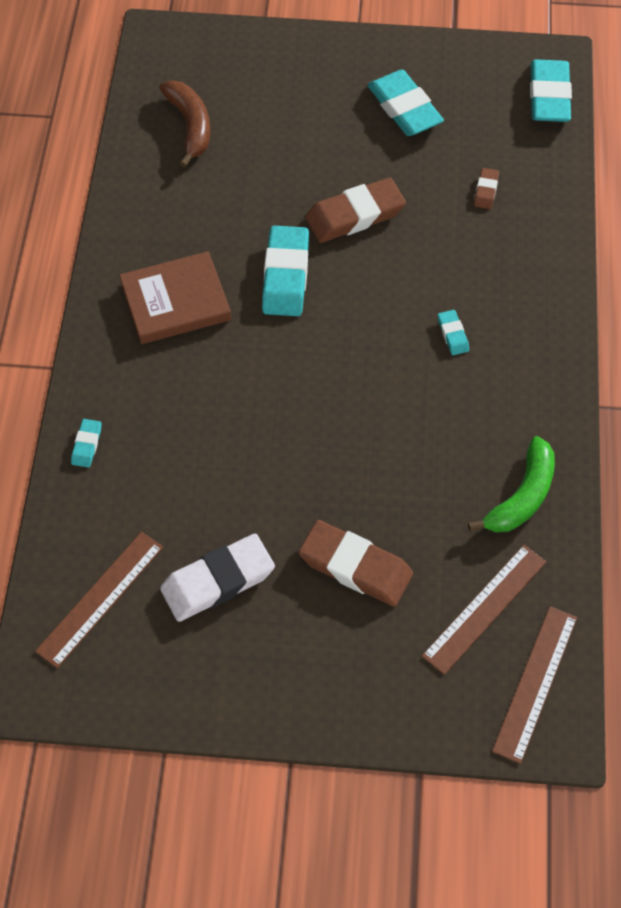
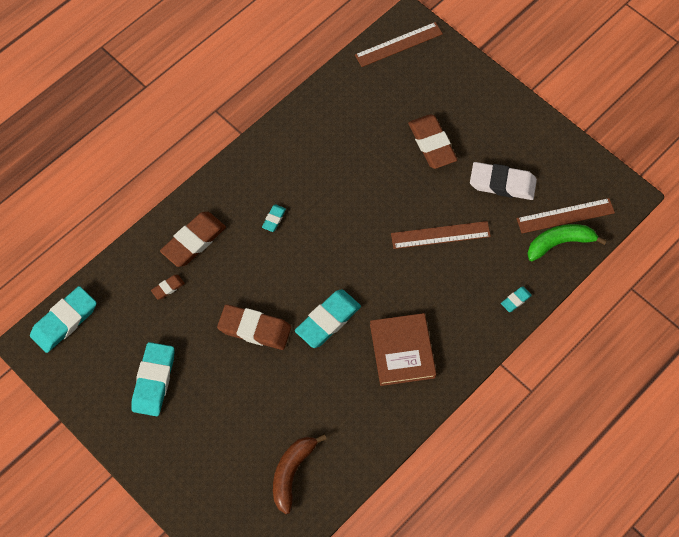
camera: 140 degrees left, 5 degrees up
brown book [119,251,231,344] -> brown book turned 60 degrees clockwise [370,313,436,386]
brown ruler [422,545,546,675] -> brown ruler moved to [391,221,491,249]
green banana [468,436,555,533] -> green banana moved to [527,224,607,261]
none -> brown eraser [160,212,226,267]

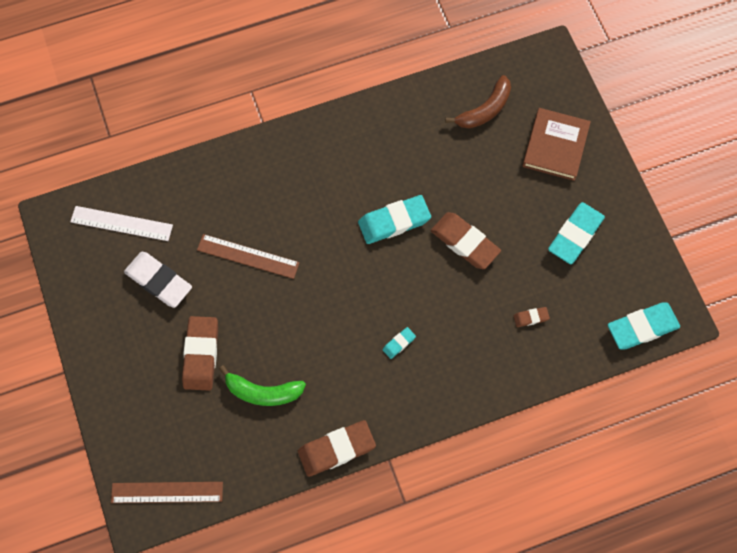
camera: 155 degrees left, 5 degrees up
brown eraser [160,212,226,267] -> brown eraser moved to [298,420,376,477]
brown book [370,313,436,386] -> brown book moved to [522,108,591,181]
turquoise eraser [501,287,532,312] -> none
brown ruler [517,198,615,233] -> white ruler [70,206,173,241]
green banana [527,224,607,261] -> green banana moved to [219,365,306,406]

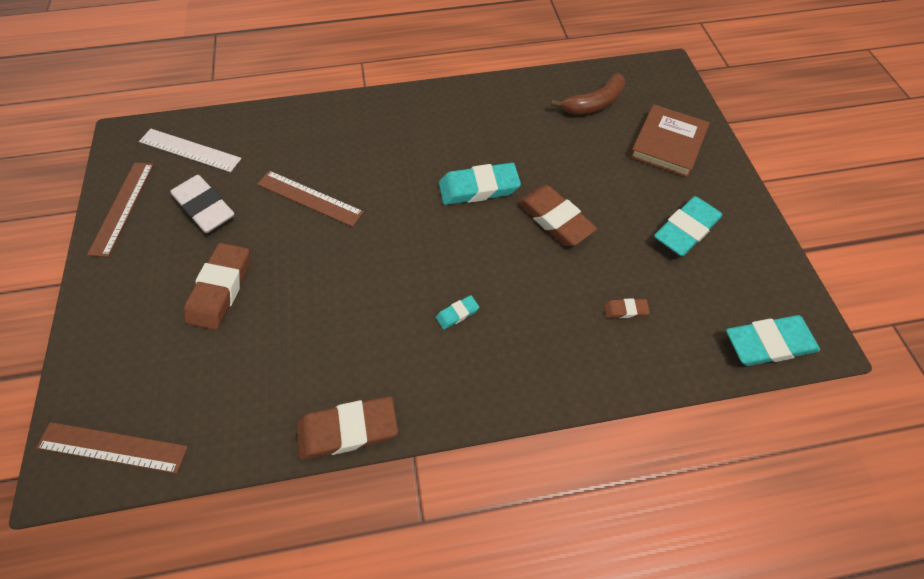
camera: 10 degrees right, 10 degrees down
green banana [219,365,306,406] -> none
none -> brown ruler [87,163,154,257]

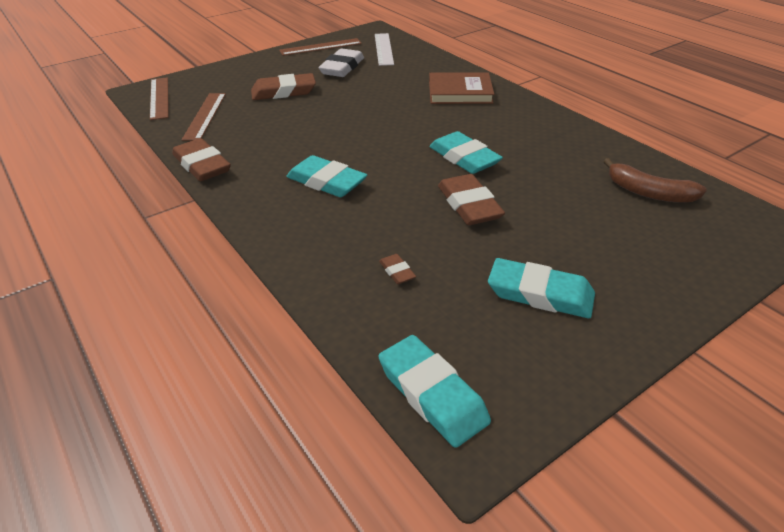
camera: 65 degrees right, 20 degrees down
brown ruler [257,171,364,227] -> brown ruler moved to [182,93,226,141]
turquoise eraser [436,295,479,330] -> turquoise eraser [286,155,367,197], size x2.12
brown eraser [518,185,597,246] -> brown eraser turned 45 degrees counterclockwise [438,174,505,225]
brown book [630,104,710,177] -> brown book moved to [429,72,494,104]

